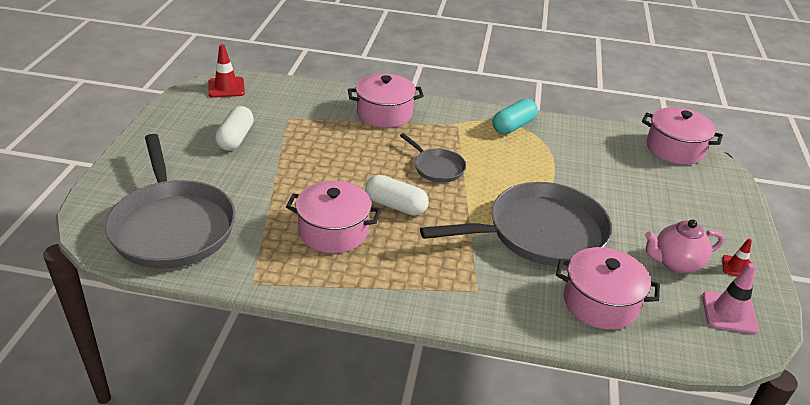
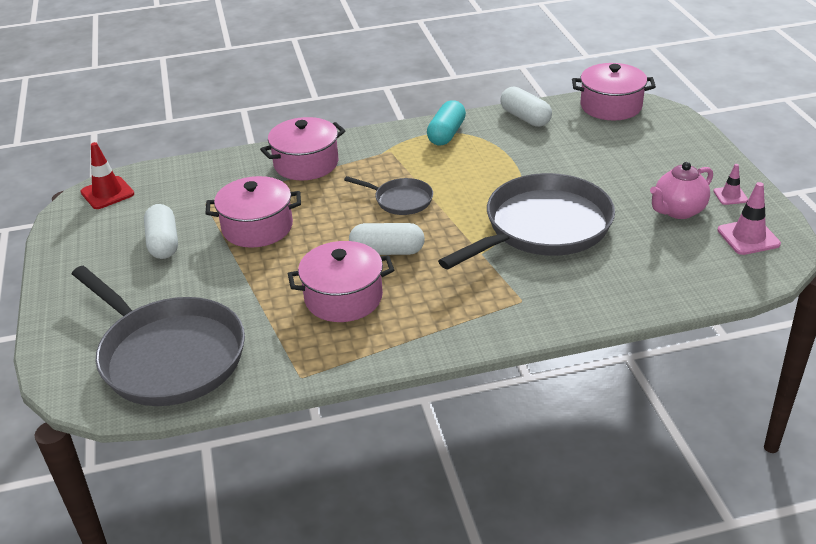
camera: 20 degrees left, 0 degrees up
pink pot [556,247,660,330] -> pink pot moved to [205,176,301,248]
red traffic cone [722,238,752,276] -> pink traffic cone [713,164,748,205]
none -> white capsule [500,87,552,127]

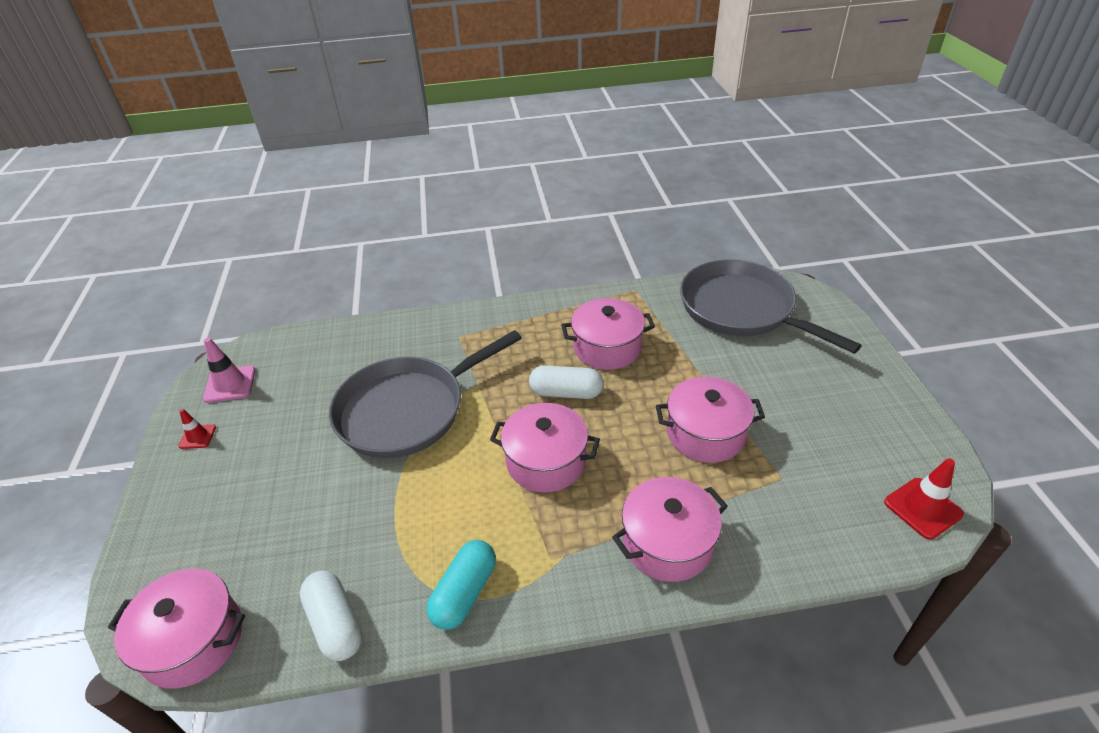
camera: 175 degrees left, 5 degrees up
white capsule [144,204,178,259] -> none
grey pan [344,176,433,215] -> pink pot [490,403,600,493]
pink teapot [650,162,713,219] -> none
pink traffic cone [713,164,748,205] -> red traffic cone [178,409,216,449]

